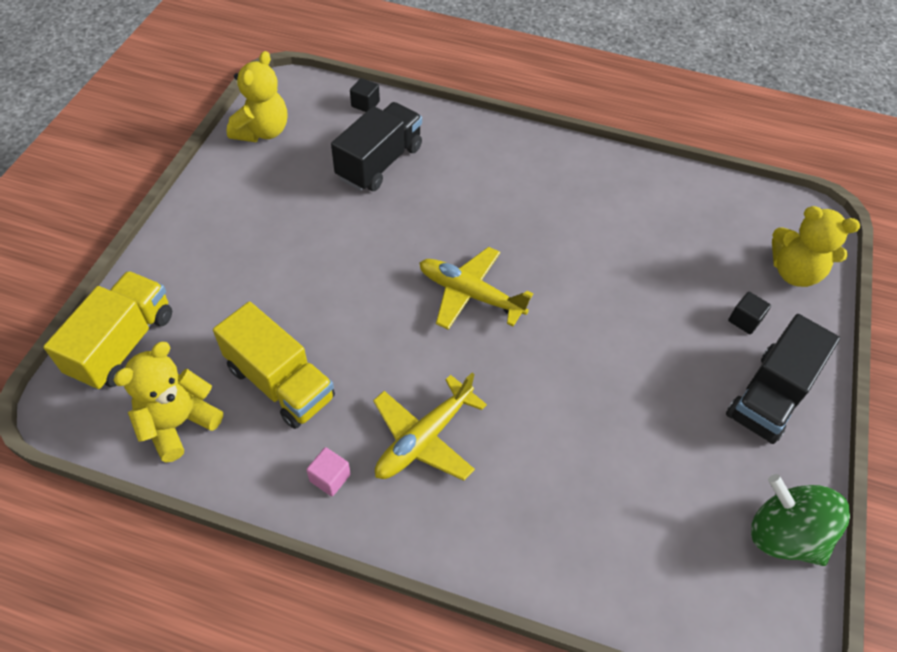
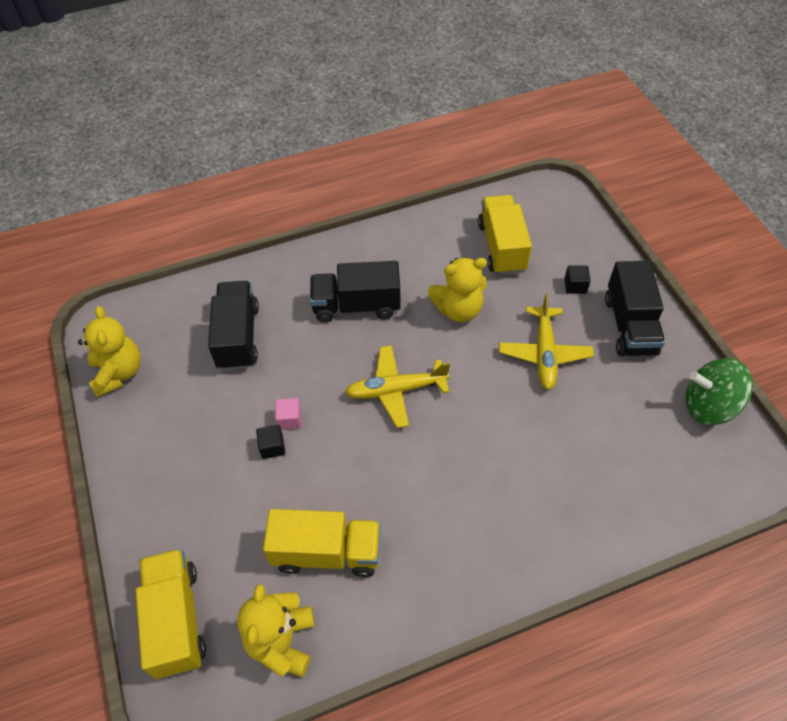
camera: 35 degrees left, 0 degrees up
pink cube [306,447,351,496] -> pink cube moved to [275,398,301,430]
black cube [350,78,380,112] -> black cube moved to [256,425,285,459]
yellow plane [373,373,487,481] -> yellow plane moved to [499,293,594,390]
yellow teddy bear [772,206,860,287] -> yellow teddy bear moved to [428,257,487,322]
none -> black truck [310,261,401,322]
none -> yellow truck [478,195,532,275]

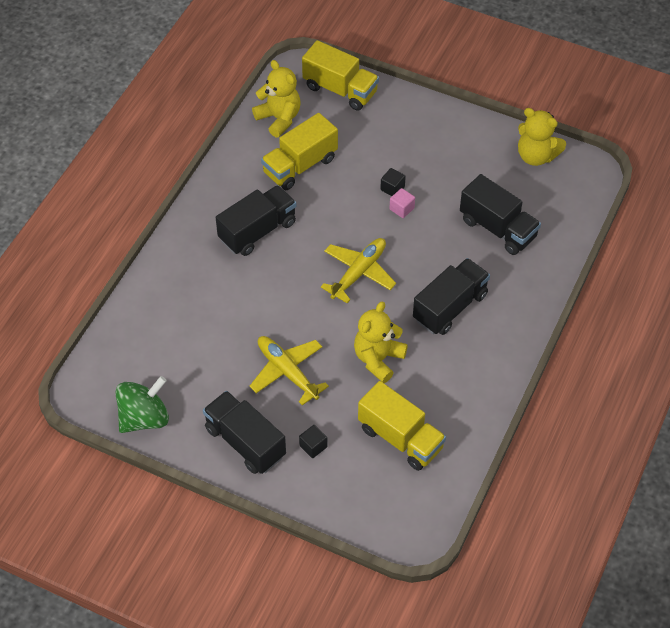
camera: 135 degrees right, 0 degrees up
none -> black truck [216,185,296,256]

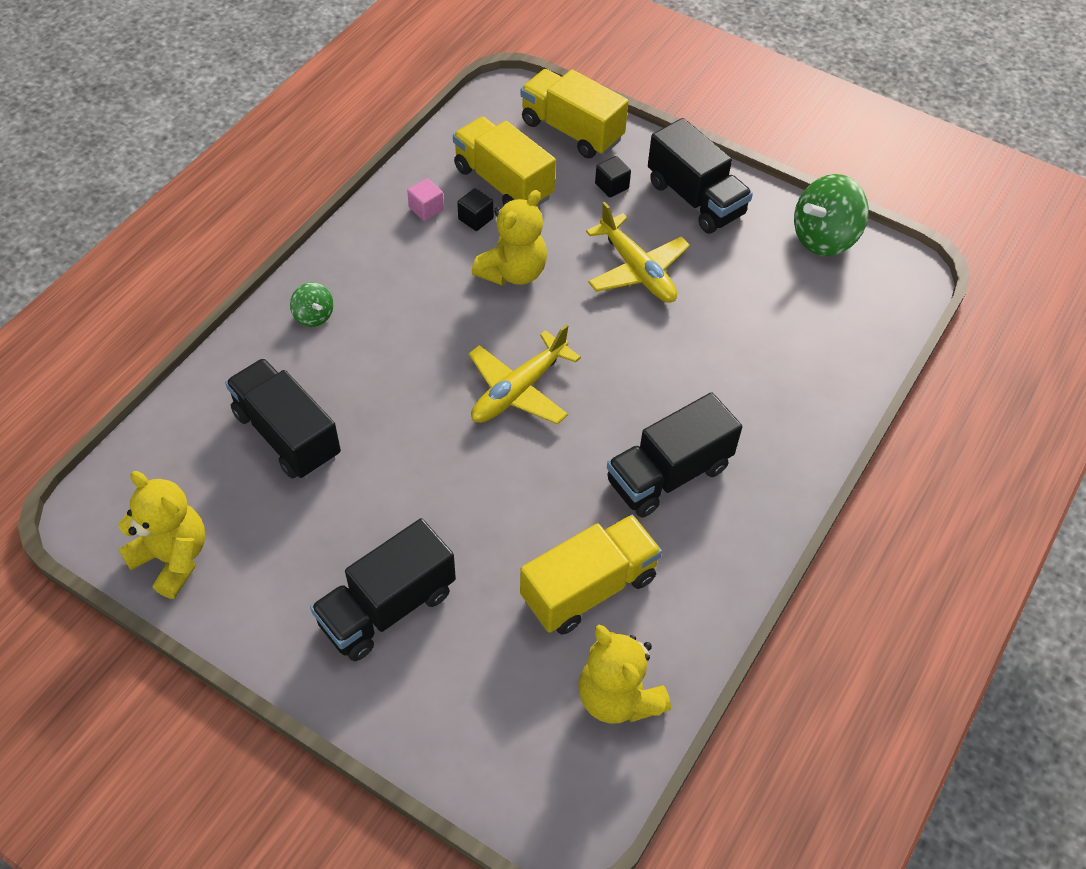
camera: 175 degrees left, 0 degrees up
yellow truck [302,40,379,111] -> yellow truck moved to [521,69,629,158]
black cube [380,168,406,196] -> black cube moved to [457,188,494,231]
pink cube [389,188,415,218] -> pink cube moved to [407,178,444,221]
black truck [413,258,490,335] -> black truck moved to [310,518,456,661]
none -> green spinning top [290,282,334,327]

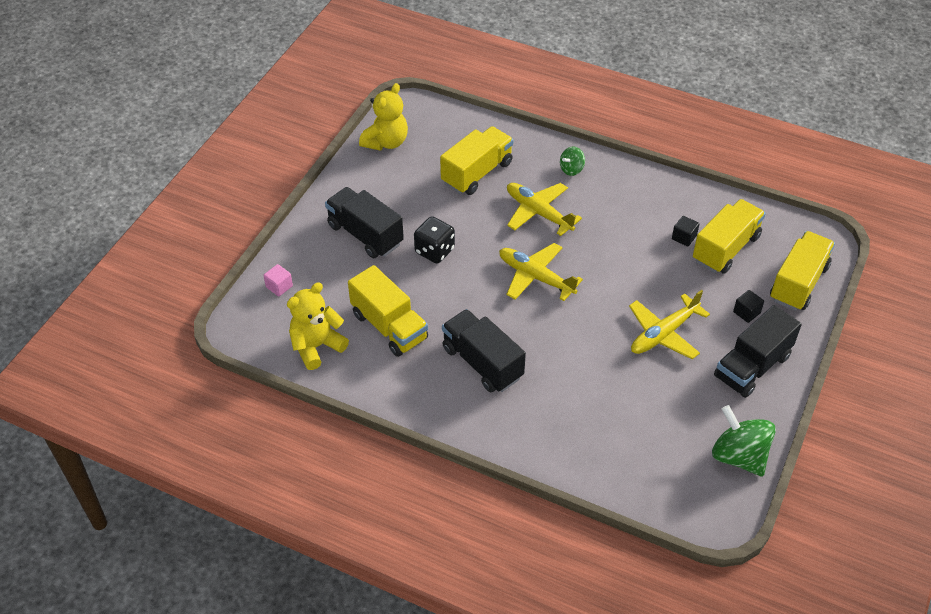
camera: 85 degrees right, 5 degrees down
black truck [225,358,341,478] -> yellow truck [440,126,513,195]
pink cube [407,178,444,221] -> pink cube moved to [263,264,293,296]
yellow teddy bear [472,190,547,285] -> none
none -> black dice [414,216,455,263]
none -> yellow plane [507,183,582,236]

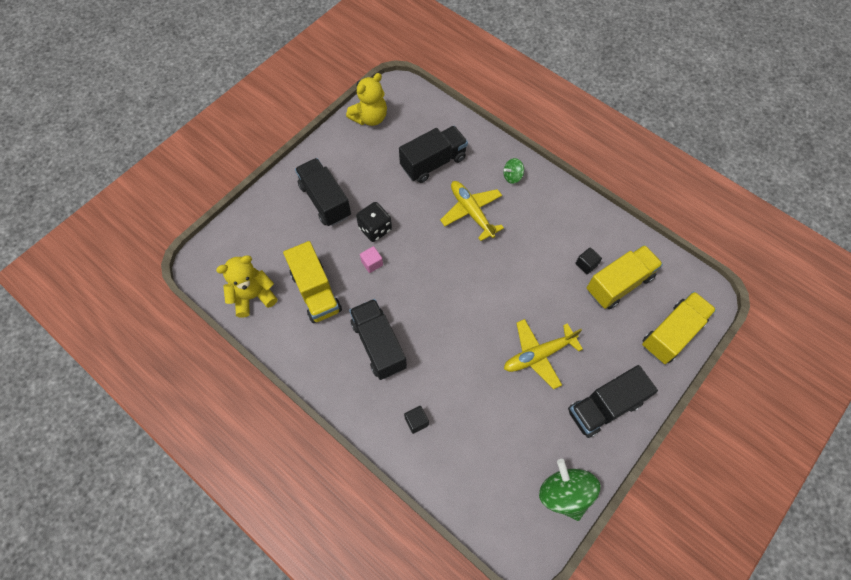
camera: 15 degrees right, 15 degrees up
pink cube [263,264,293,296] -> pink cube moved to [360,246,383,273]
yellow truck [440,126,513,195] -> black truck [399,126,468,183]
yellow plane [499,243,583,301] -> none
black cube [733,290,764,323] -> black cube moved to [404,406,429,434]

